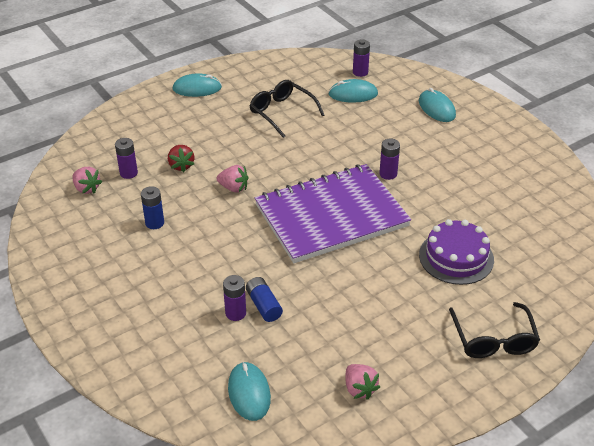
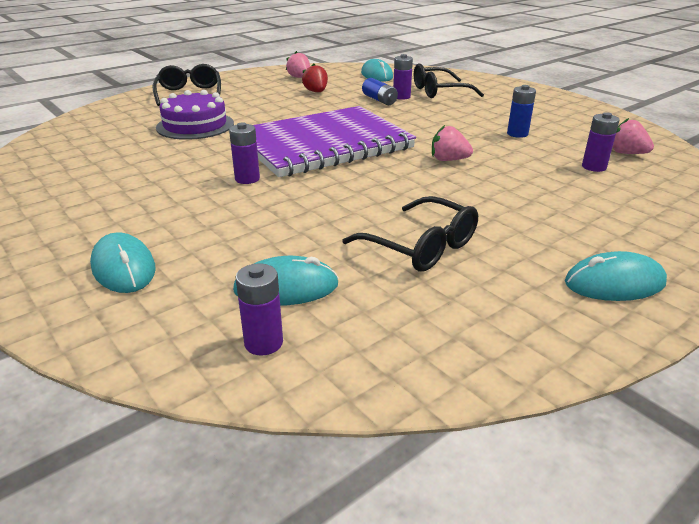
camera: 175 degrees right, 10 degrees down
red strawberry [168,145,195,172] -> red strawberry moved to [302,64,328,92]
none -> black glasses [414,63,484,98]

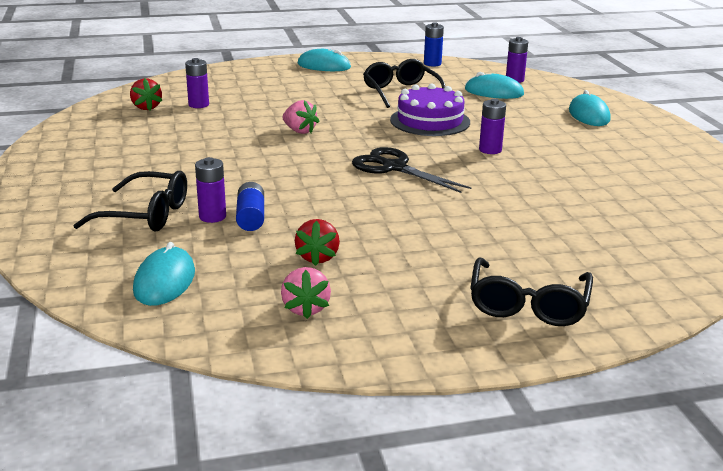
camera: 155 degrees left, 5 degrees down
purple cake [156,90,234,140] -> purple cake moved to [390,84,470,136]
purple notebook [253,106,416,177] -> black scissors [352,147,472,193]
blue battery [507,85,536,138] -> blue battery moved to [424,22,444,66]
pink strawberry [613,118,654,154] -> red strawberry [130,78,162,111]

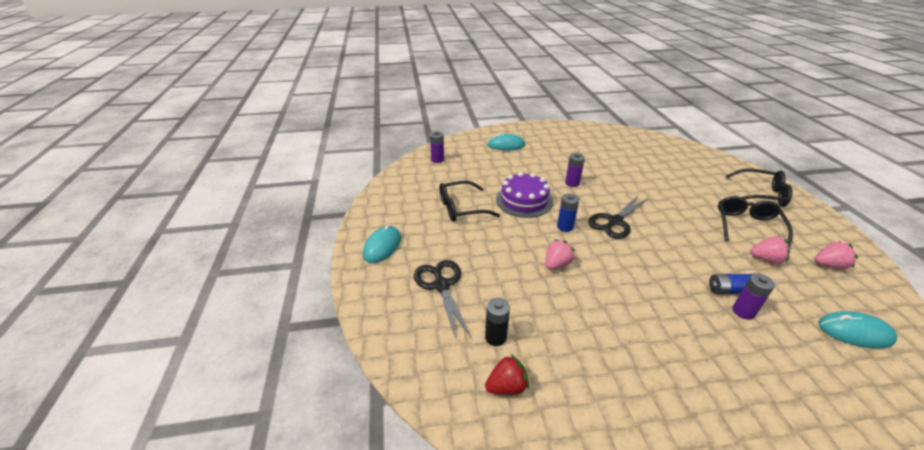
camera: 85 degrees left, 10 degrees up
black glasses [73,171,187,232] -> black glasses moved to [718,196,793,249]
purple battery [185,58,209,108] -> black battery [485,298,510,346]
red strawberry [295,219,340,266] -> pink strawberry [750,236,790,264]
blue battery [424,22,444,66] -> blue battery moved to [557,194,579,232]
turquoise mouse [465,72,524,99] -> none
none -> black scissors [414,260,471,338]

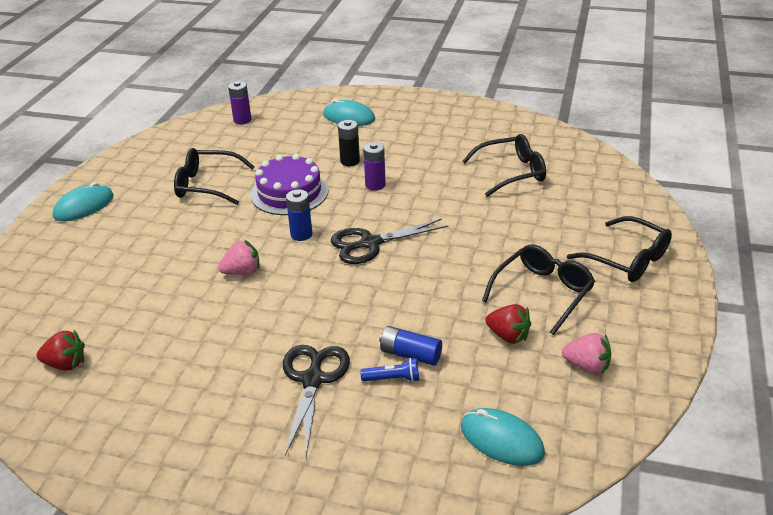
camera: 25 degrees right, 0 degrees up
black scissors [414,260,471,338] -> black scissors moved to [283,345,350,456]
black battery [485,298,510,346] -> black battery moved to [338,120,360,166]
purple battery [732,273,775,320] -> blue flashlight [360,358,419,382]
pink strawberry [750,236,790,264] -> red strawberry [485,304,531,344]
none -> black glasses [462,134,546,197]

